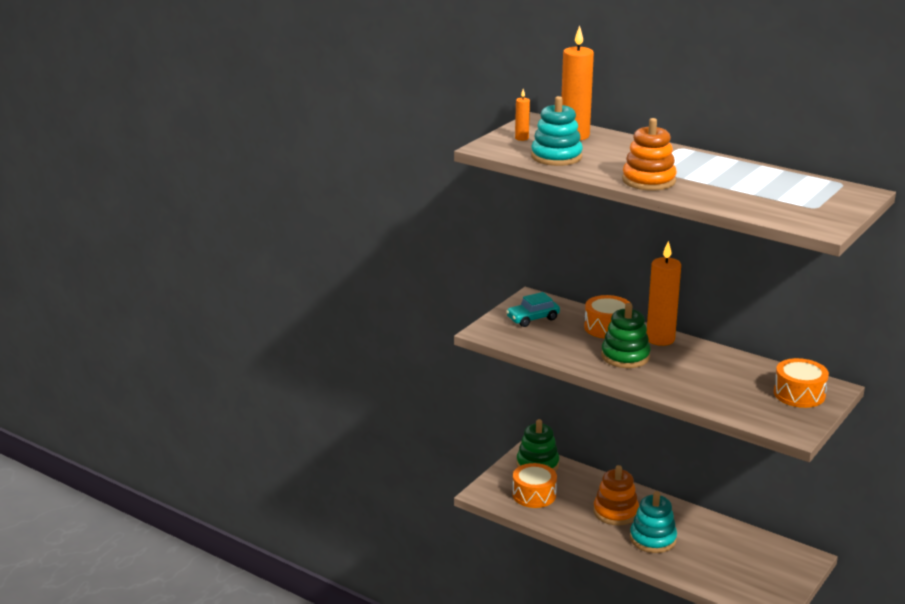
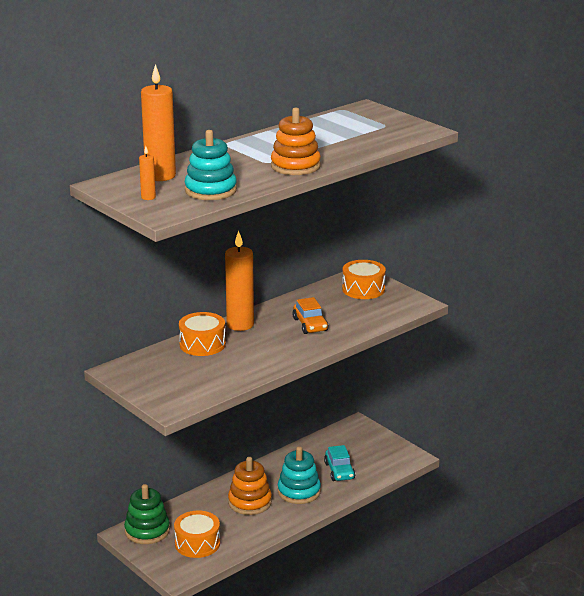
camera: 75 degrees left, 0 degrees up
turquoise car [506,292,560,327] -> turquoise car moved to [324,445,355,481]
green stacking toy [601,303,650,368] -> none
none -> orange car [293,297,328,334]

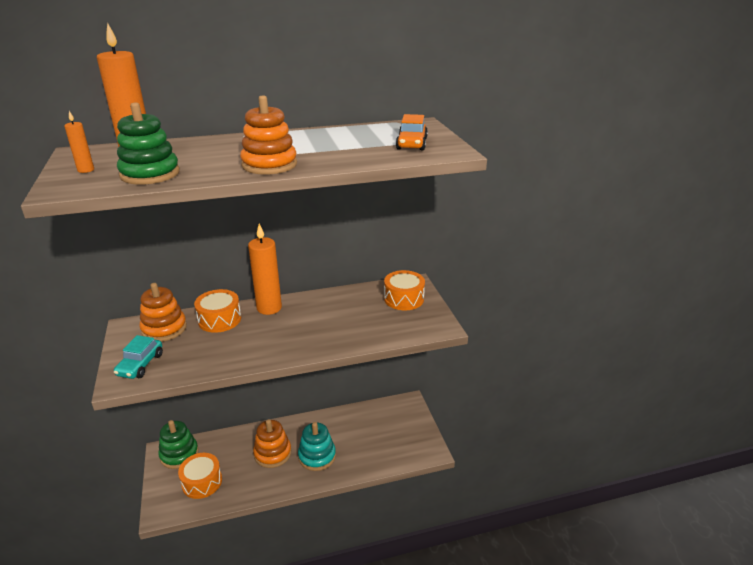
camera: 25 degrees right, 5 degrees up
turquoise stacking toy [185,130,237,200] -> green stacking toy [117,102,180,185]
orange car [293,297,328,334] -> orange car moved to [396,114,428,151]
turquoise car [324,445,355,481] -> turquoise car moved to [114,335,163,379]
none -> orange stacking toy [139,283,187,342]

